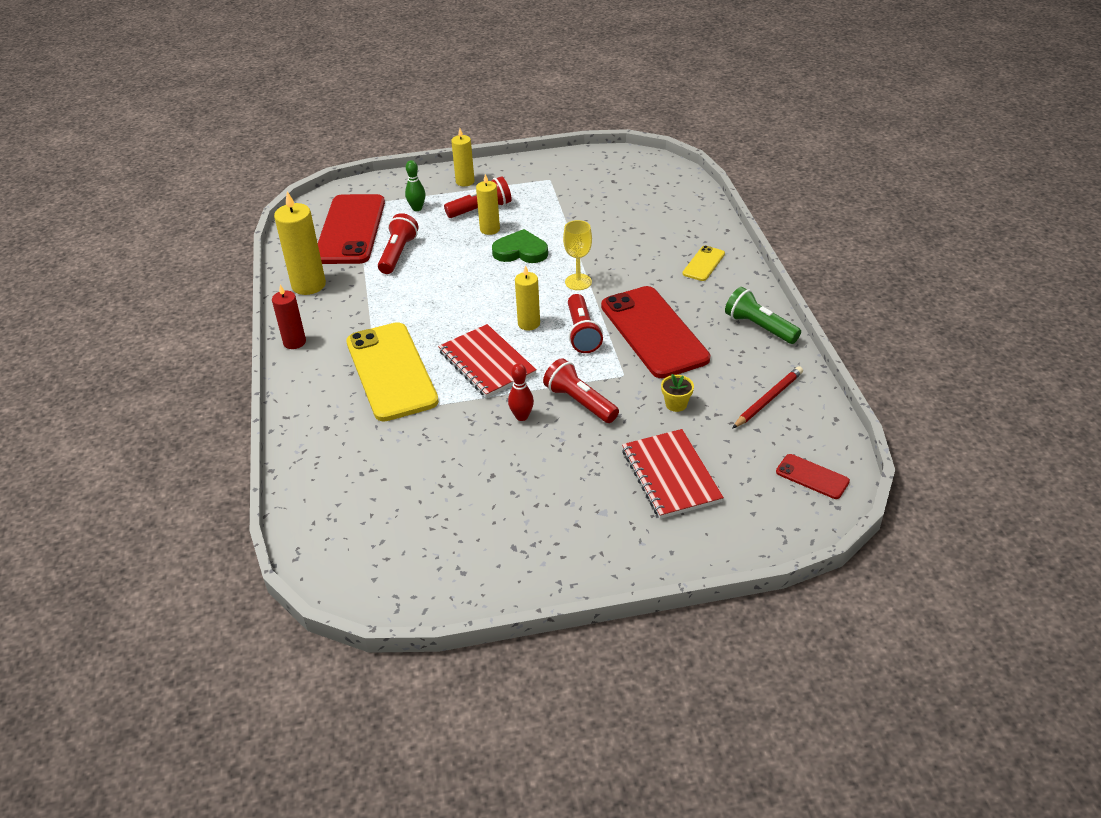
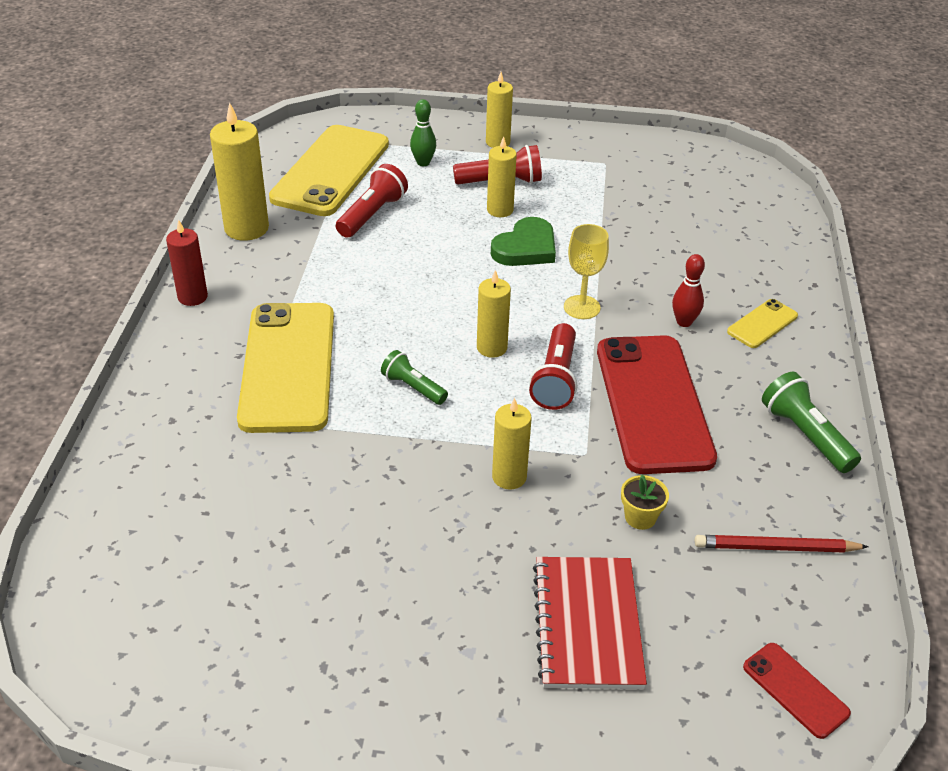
camera: 15 degrees right, 0 degrees up
red phone [318,194,385,264] -> yellow phone [269,125,389,216]
red notebook [438,324,537,398] -> green flashlight [381,350,448,405]
green heart [492,229,548,263] -> green heart turned 105 degrees clockwise [491,217,556,266]
red bowling pin [508,363,534,421] -> red bowling pin moved to [672,254,705,327]
red flashlight [543,358,619,423] -> yellow candle [492,398,532,489]
red pencil [732,366,803,429] -> red pencil turned 150 degrees counterclockwise [695,535,869,553]

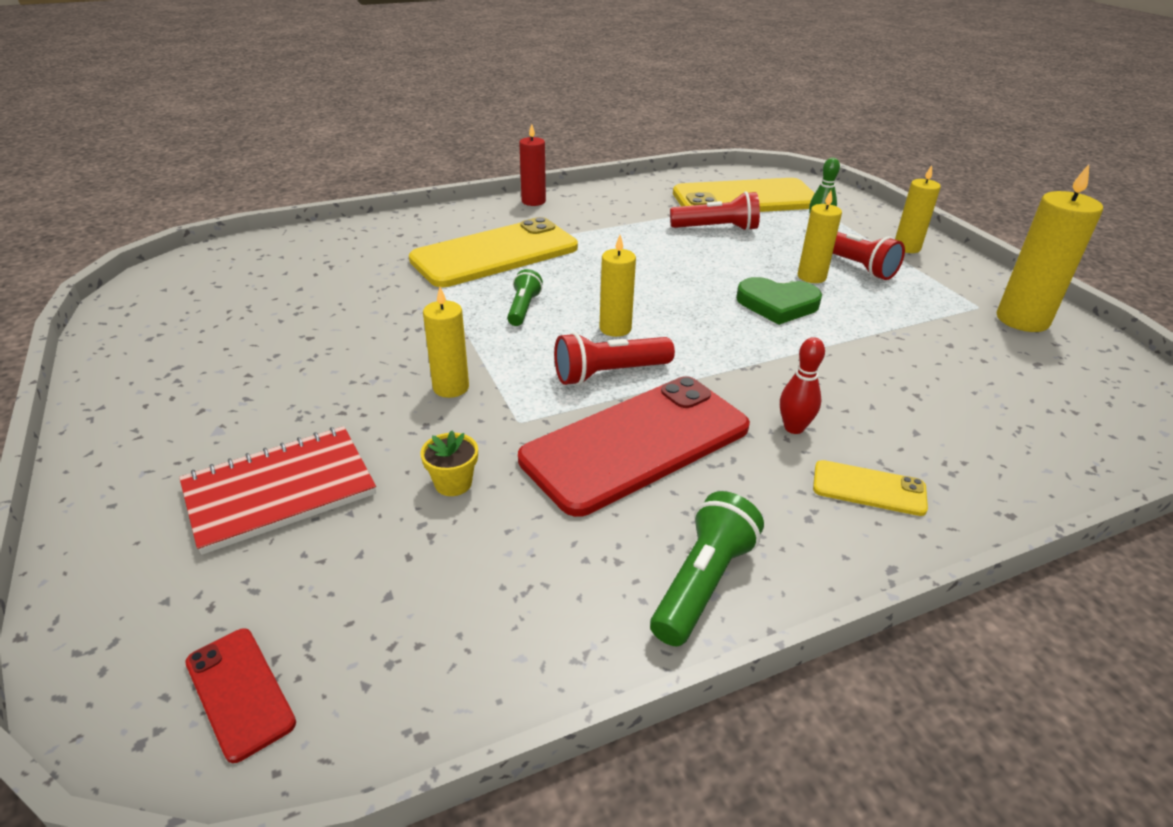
camera: 60 degrees right, 5 degrees down
yellow candle [210,103,269,241] -> yellow candle moved to [997,164,1103,332]
yellow goblet [564,224,609,319] -> none
red pencil [695,535,869,553] -> none
red phone [743,643,851,739] -> red phone turned 60 degrees counterclockwise [185,628,296,763]

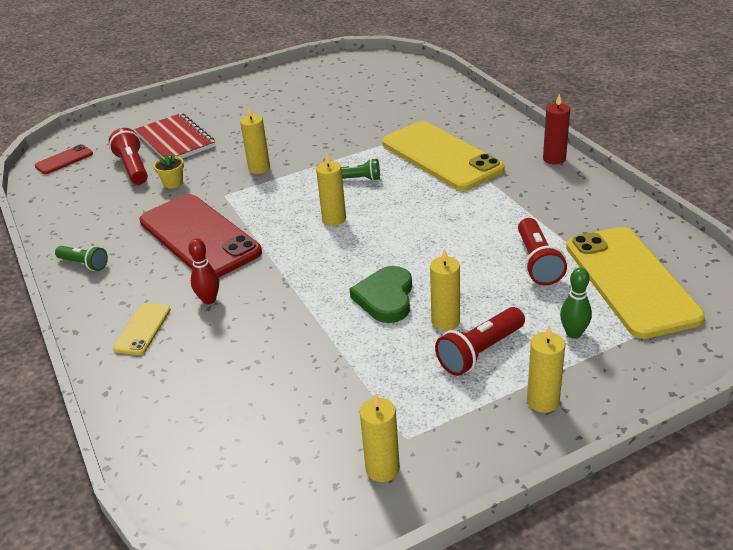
camera: 90 degrees right, 0 degrees up
red flashlight [554,332,675,385] -> red flashlight moved to [109,128,148,185]
green flashlight [650,491,764,646] -> green flashlight [55,246,108,271], size x0.66
yellow candle [997,164,1103,332] -> yellow candle [360,393,400,482], size x0.62

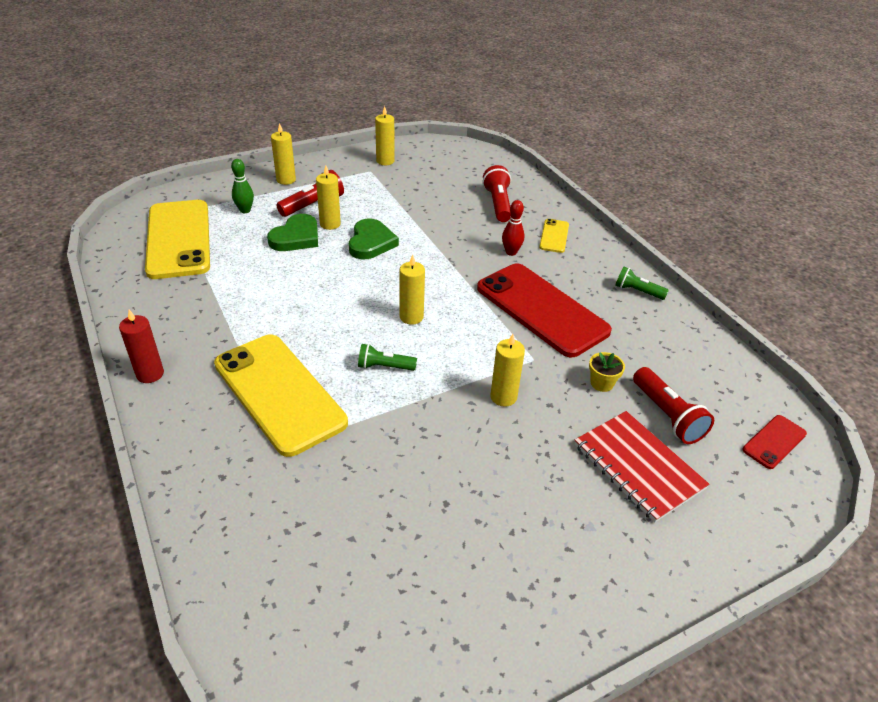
camera: 175 degrees right, 5 degrees up
red flashlight [518,218,567,285] -> red flashlight moved to [483,165,511,222]
none -> green heart [267,214,318,251]

